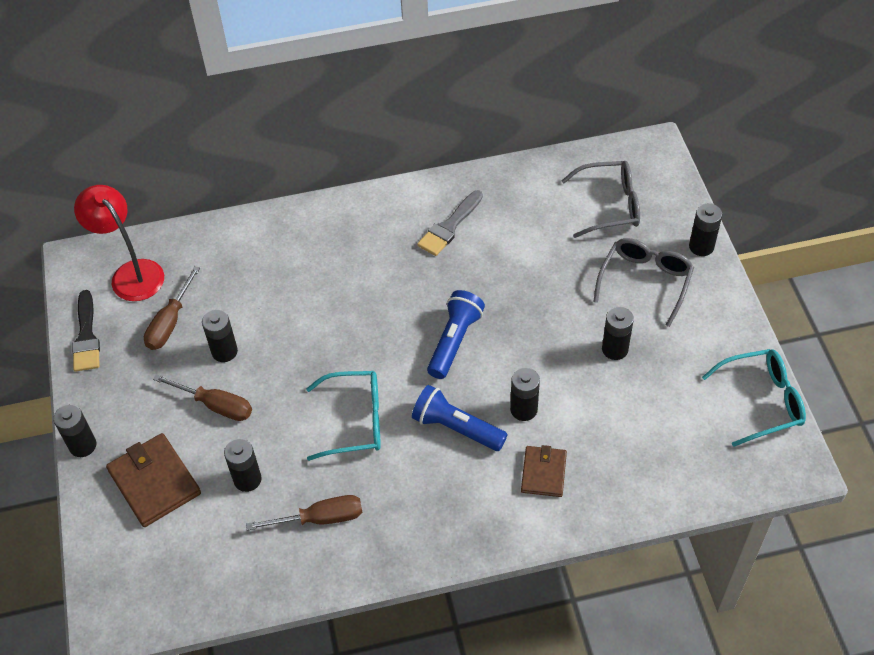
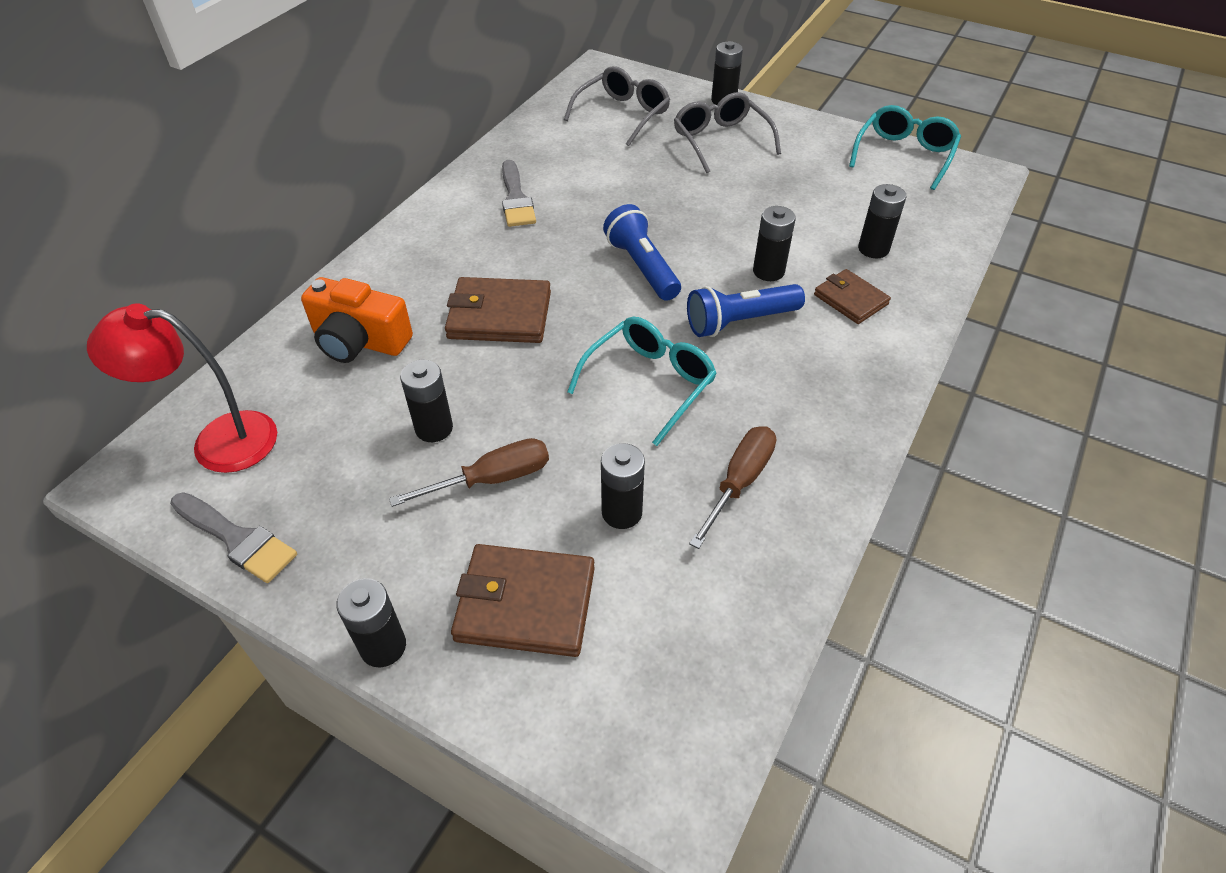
camera: 50 degrees left, 5 degrees down
black brush [72,290,100,372] -> grey brush [170,492,297,583]
brown screwdriver [144,266,200,350] -> none
black battery [602,307,634,360] -> black battery moved to [858,184,906,258]
none -> orange camera [301,277,413,363]
none -> brown wallet [445,277,551,343]

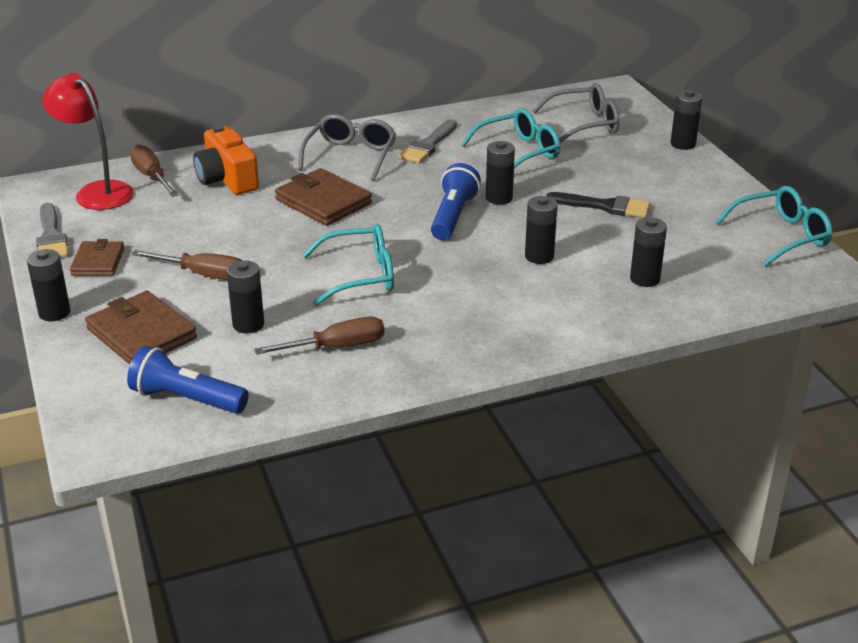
camera: 40 degrees right, 15 degrees down
black battery [400,360,453,442] -> black battery moved to [486,141,515,205]
grey glasses [674,92,781,173] -> grey glasses moved to [298,114,396,181]
blue flashlight [687,284,805,337] -> blue flashlight moved to [127,346,249,414]
brown wallet [814,269,891,324] -> brown wallet moved to [70,239,124,276]
none -> brown screwdriver [130,144,179,197]
none -> turquoise glasses [461,108,560,168]
none -> black brush [546,192,650,218]

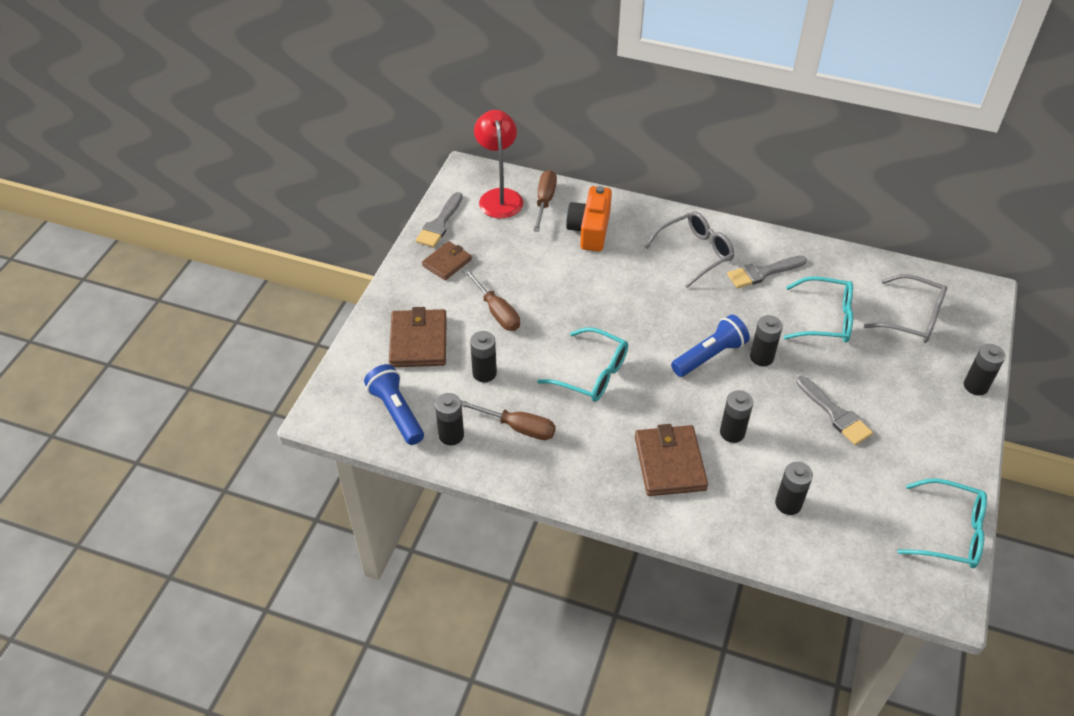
camera: 40 degrees right, 15 degrees up
black battery [27,249,71,321] -> black battery moved to [435,393,464,445]
brown wallet [275,168,372,226] -> brown wallet moved to [635,424,708,496]
black brush [546,192,650,218] -> grey brush [796,376,873,445]

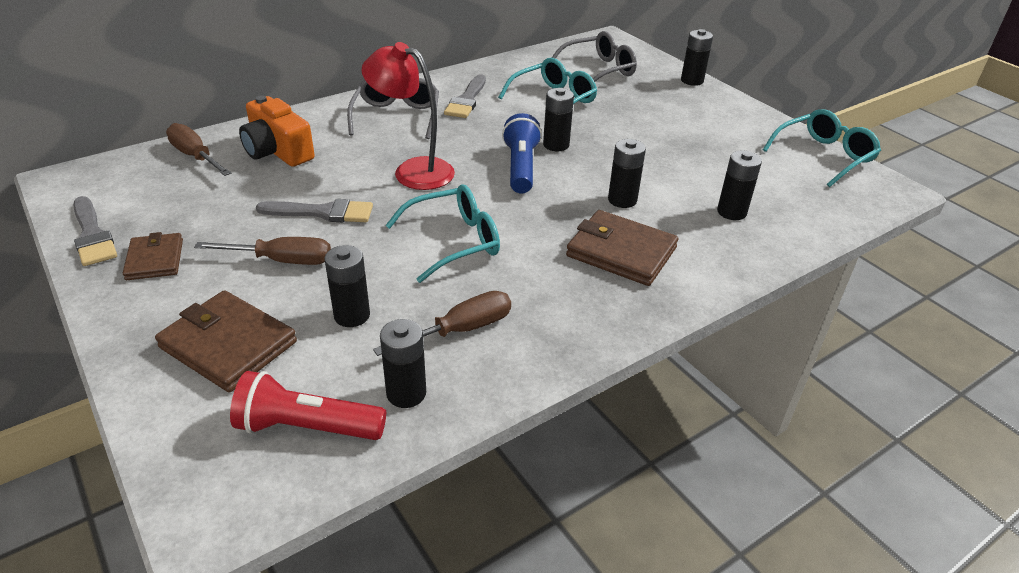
camera: 55 degrees left, 10 degrees down
blue flashlight [364,364,424,445] -> red flashlight [230,371,386,440]
red lamp [474,110,523,218] -> red lamp moved to [361,42,455,190]
grey brush [796,376,873,445] -> grey brush moved to [256,199,373,222]

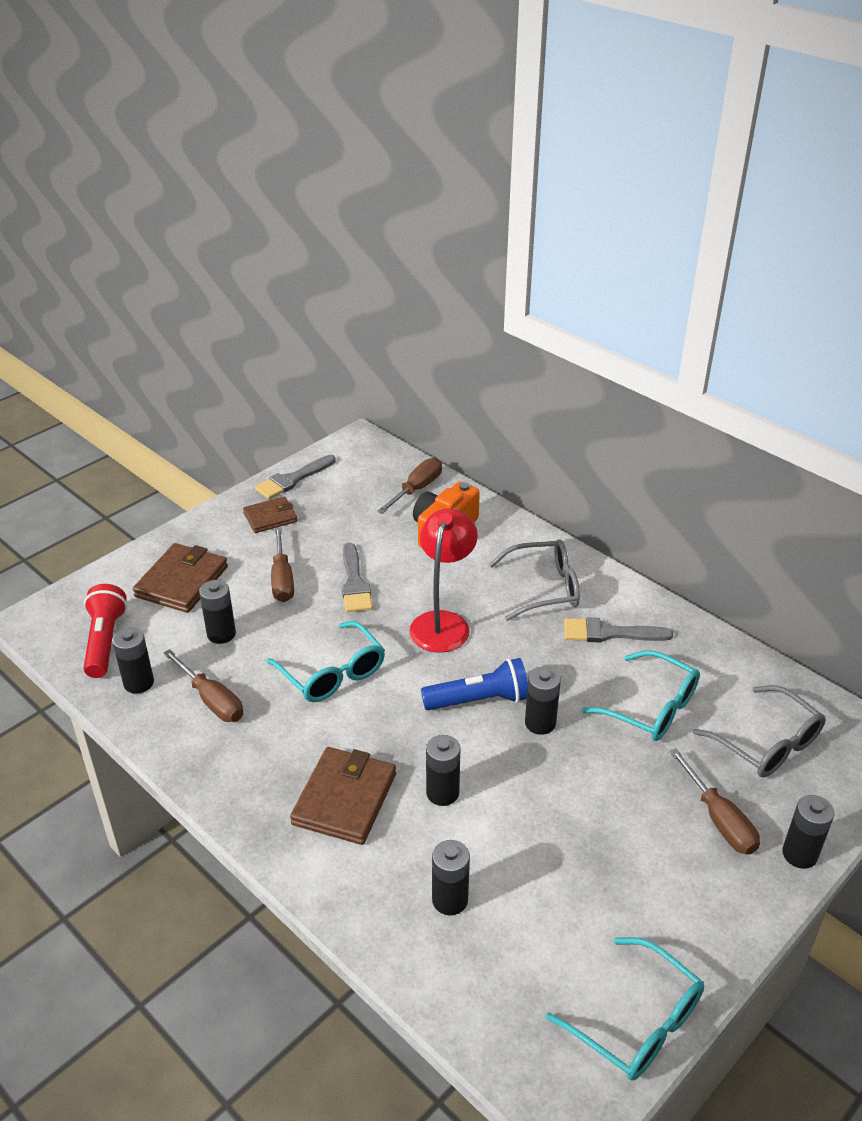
camera: 80 degrees right, 0 degrees up
none -> brown screwdriver [669,748,760,854]

